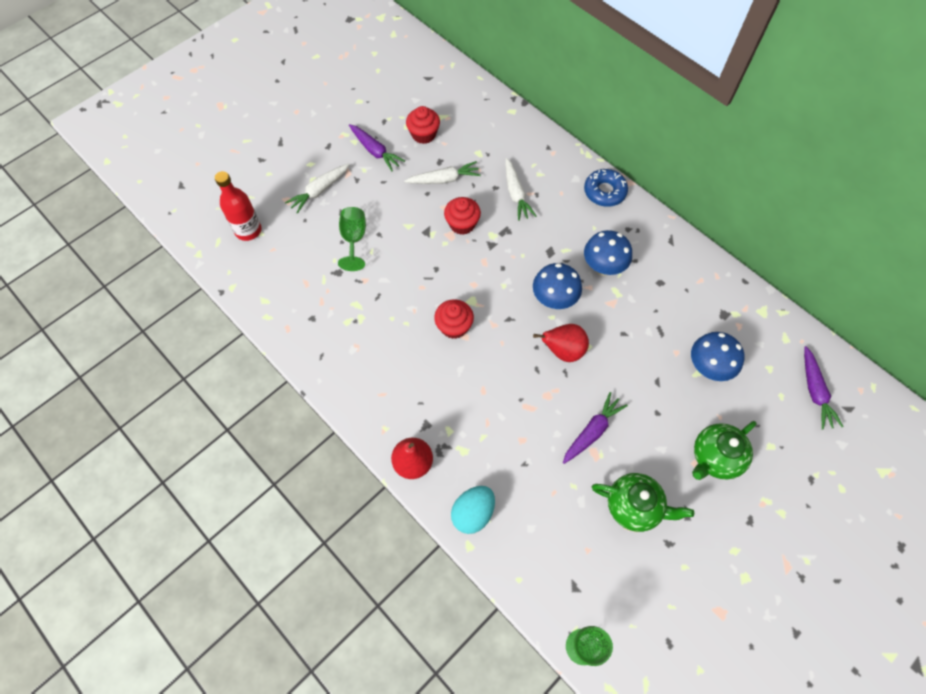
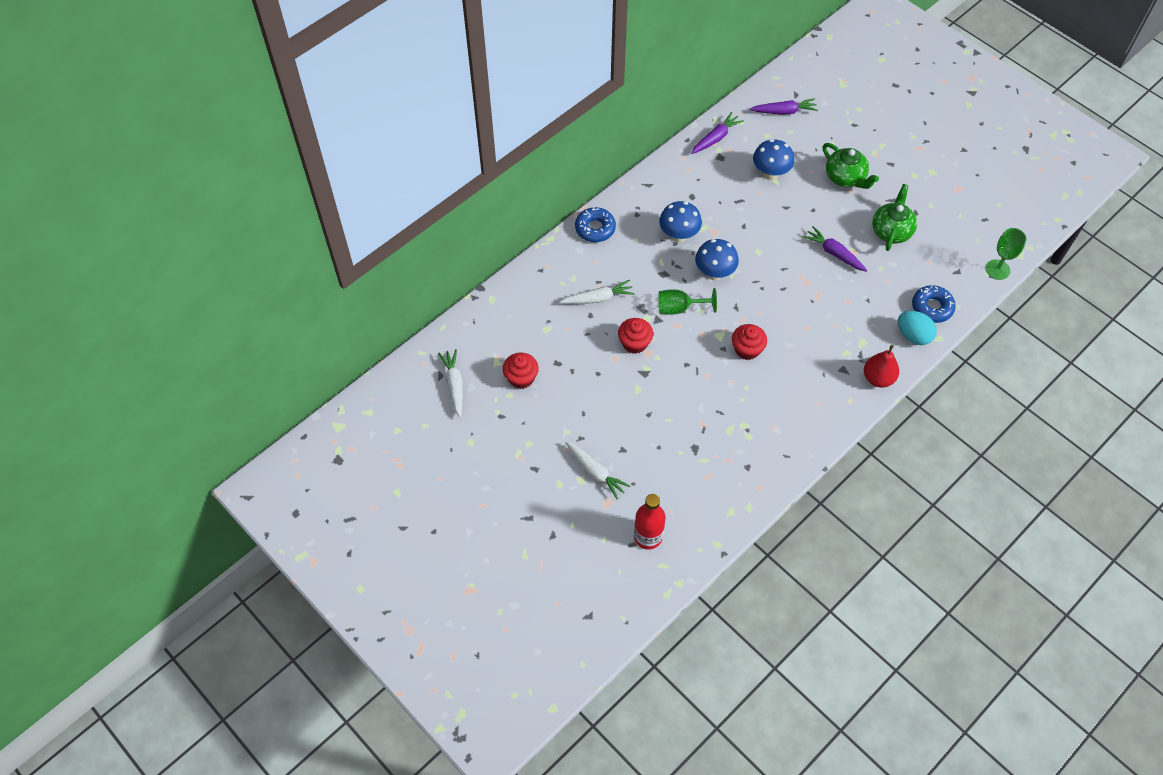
camera: 90 degrees left, 5 degrees down
green goblet [338,207,366,271] -> green goblet moved to [658,288,717,315]
purple carrot [349,124,405,171] -> purple carrot moved to [691,112,744,154]
white carrot [404,161,481,184] -> white carrot moved to [438,349,463,418]
red pear [533,324,589,362] -> none
none -> blue donut [912,285,956,323]

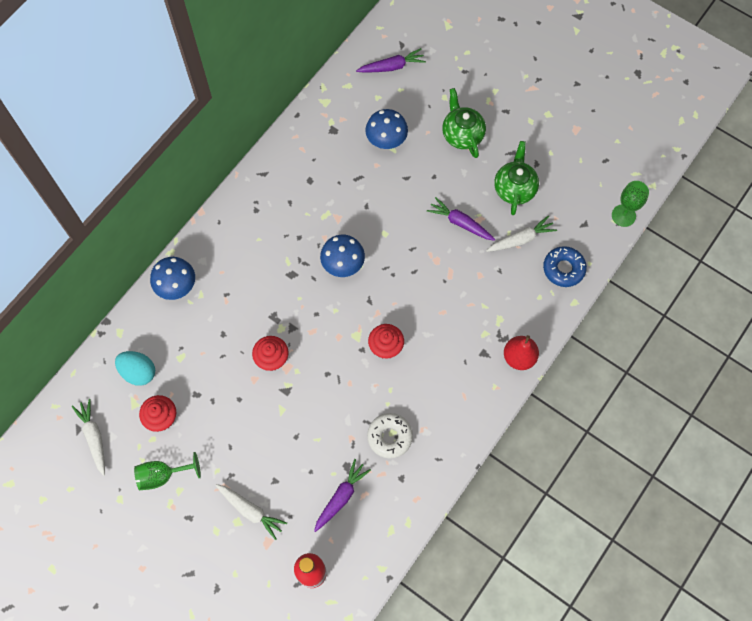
camera: 10 degrees left, 10 degrees up
white carrot [560,280,635,304] -> white carrot moved to [486,216,557,252]
blue donut [575,207,616,242] -> none
green goblet [658,288,717,315] -> green goblet moved to [134,452,201,490]
blue mushroom [659,201,702,242] -> blue mushroom moved to [150,257,195,300]
purple carrot [691,112,744,154] -> purple carrot moved to [314,459,371,532]
green teapot [823,143,879,189] -> green teapot turned 150 degrees counterclockwise [442,88,486,158]
turquoise egg [898,311,937,345] -> turquoise egg moved to [115,351,155,386]
none -> white donut [367,413,413,458]

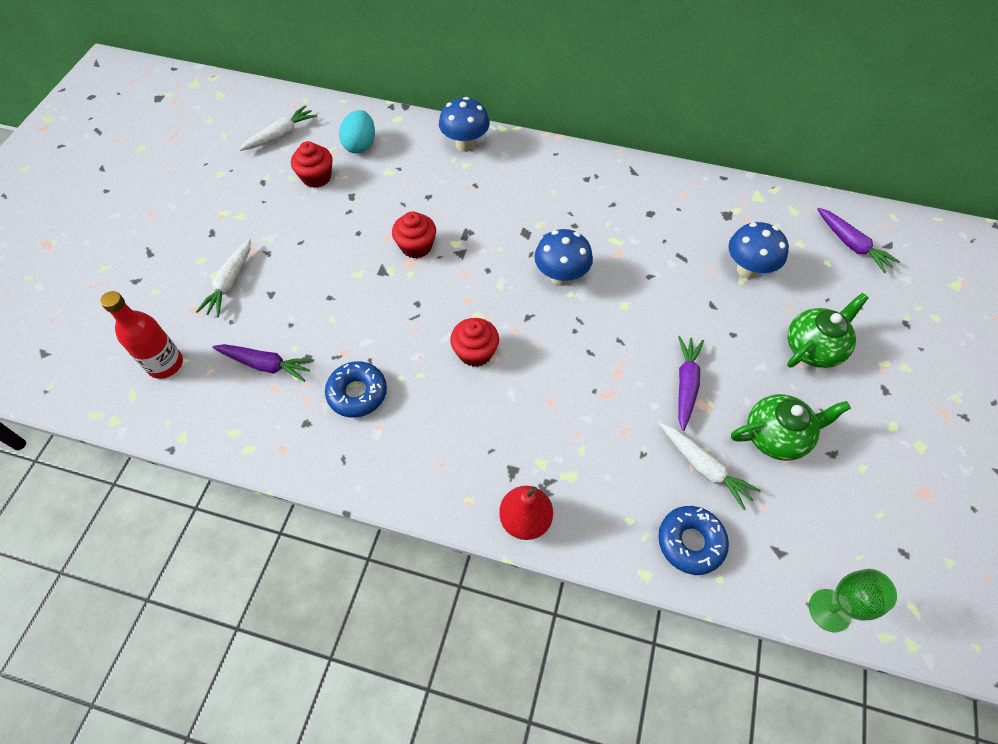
camera: 70 degrees right, 10 degrees down
green goblet [134,452,201,490] -> none
white donut [367,413,413,458] -> blue donut [325,361,387,417]

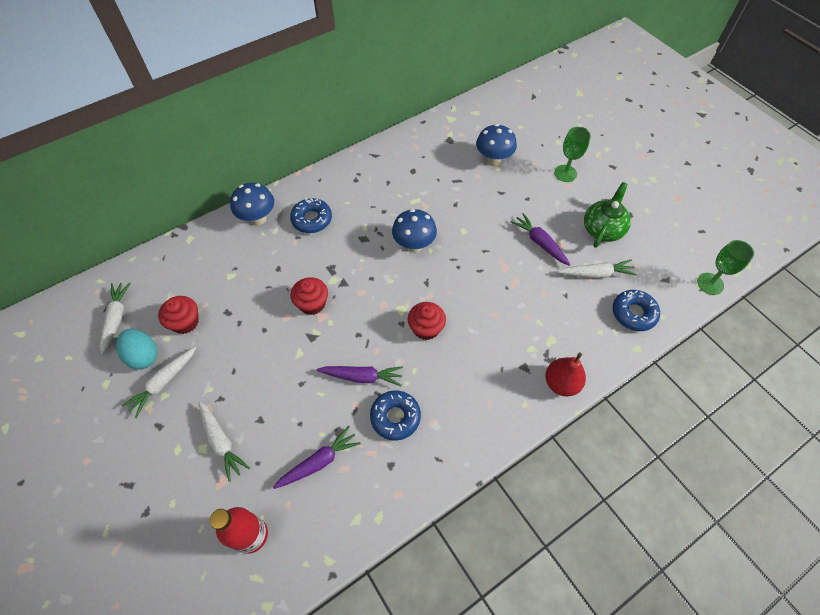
camera: 50 degrees left, 0 degrees up
turquoise egg [339,110,375,153] -> turquoise egg moved to [116,329,157,370]
green teapot [787,293,869,368] -> green goblet [554,127,591,182]
purple carrot [817,208,900,273] -> purple carrot moved to [317,366,403,386]
none -> white carrot [122,347,196,418]
none -> blue donut [290,198,332,233]

